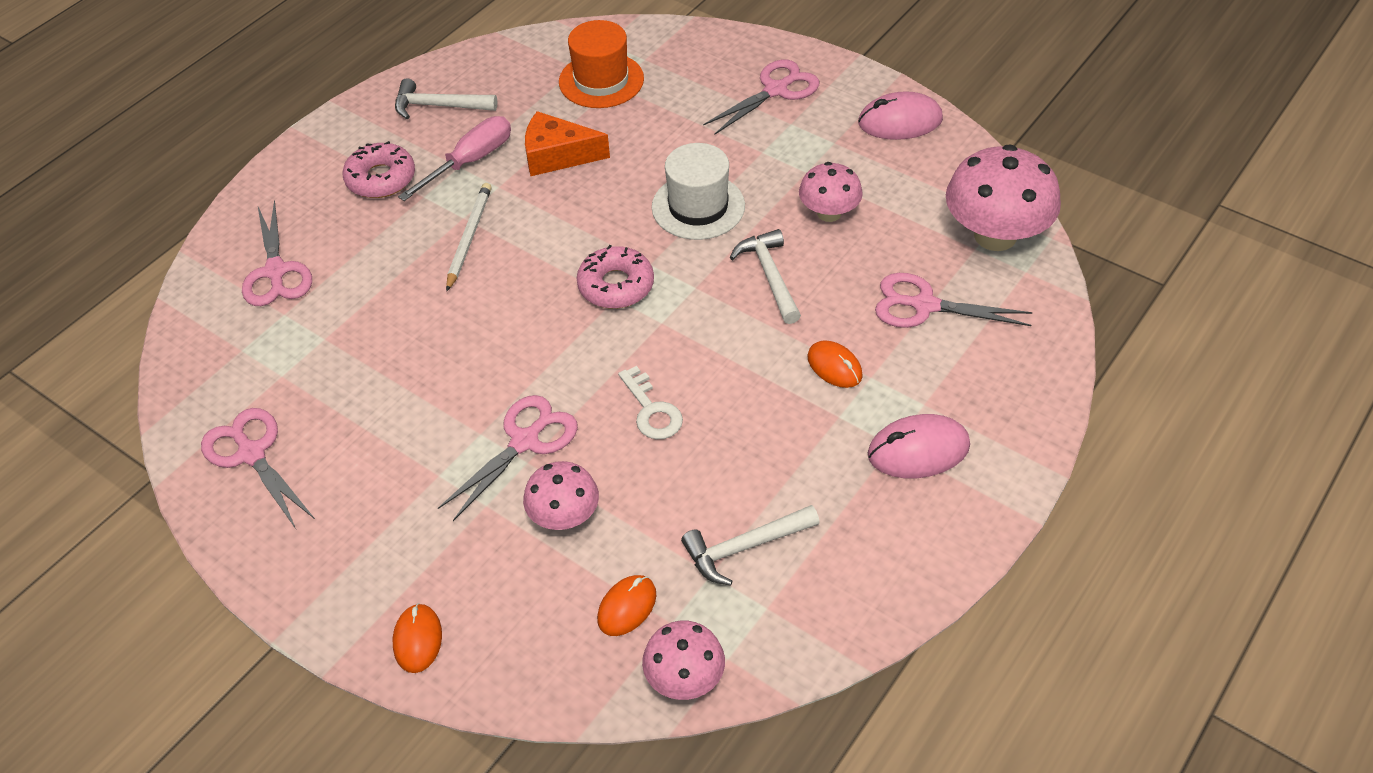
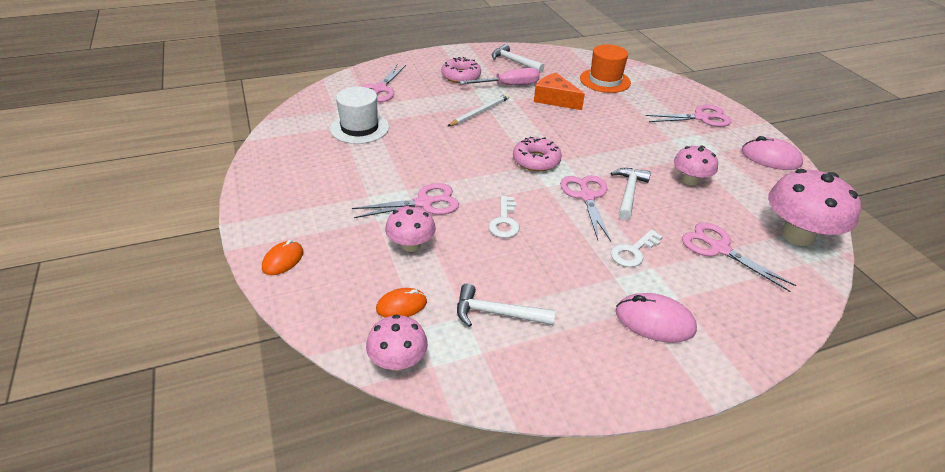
camera: 30 degrees right, 10 degrees down
pink scissors [201,408,315,529] -> pink scissors moved to [560,175,611,241]
white hat [652,143,745,240] -> white hat moved to [330,87,389,144]
orange mouse [807,340,863,388] -> white key [611,229,663,267]

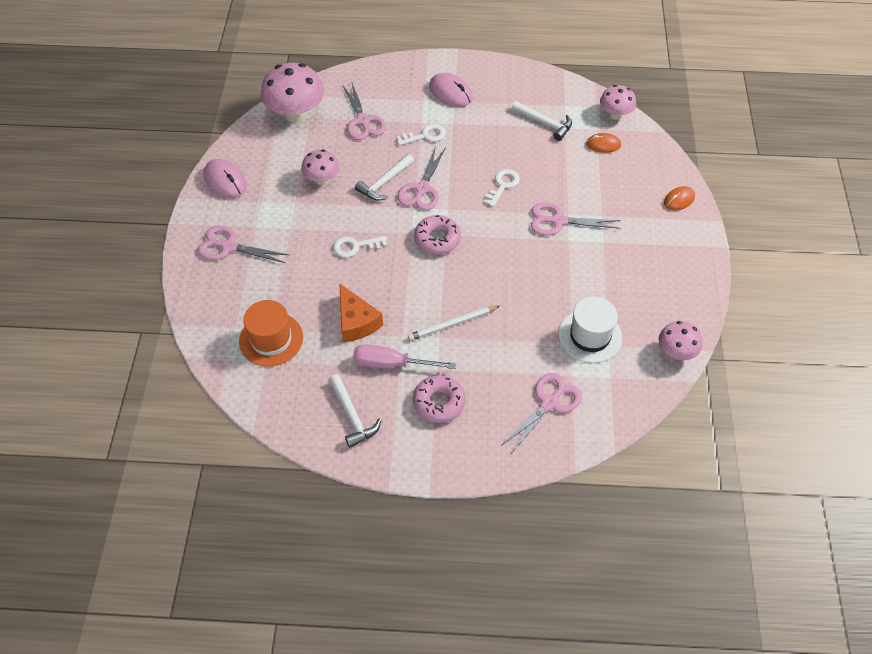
camera: 155 degrees left, 15 degrees up
pink mushroom [385,205,436,252] -> pink mushroom moved to [659,321,702,360]
none -> white key [333,236,387,258]

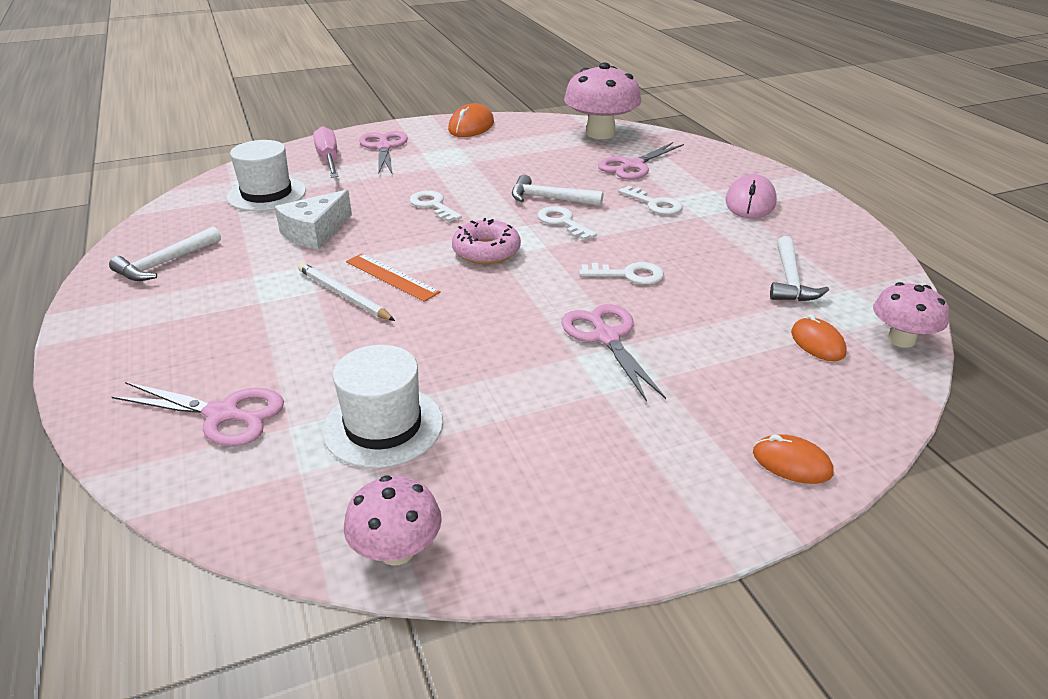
camera: 65 degrees right, 20 degrees down
pink mouse [204,159,247,198] -> orange mouse [448,103,494,137]
orange hat [239,300,303,367] -> white hat [227,140,306,211]
pink mushroom [301,150,340,185] -> none
orange cheese [339,283,383,342] -> white cheese [275,190,352,249]
pink screwdriver [353,344,456,369] -> pink screwdriver moved to [313,126,339,178]
pink scissors [398,146,446,210] -> white key [538,206,597,240]
pink donut [413,375,466,423] -> none
none -> orange ruler [346,253,440,302]

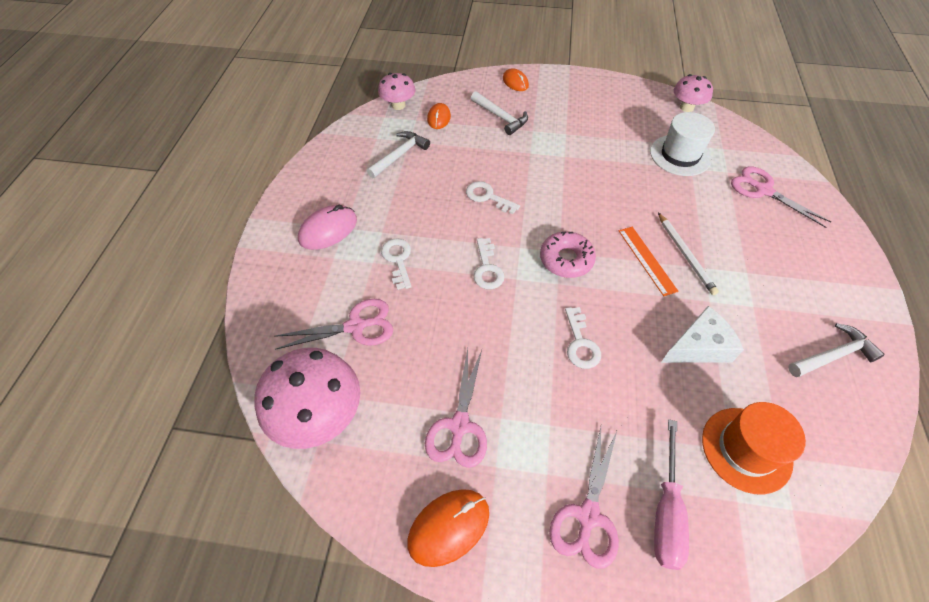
camera: 150 degrees left, 20 degrees up
white hat [227,140,306,211] -> orange hat [702,402,806,494]
white hammer [512,175,603,206] -> white hammer moved to [471,91,528,135]
pink scissors [561,304,666,402] -> pink scissors moved to [425,349,487,468]

